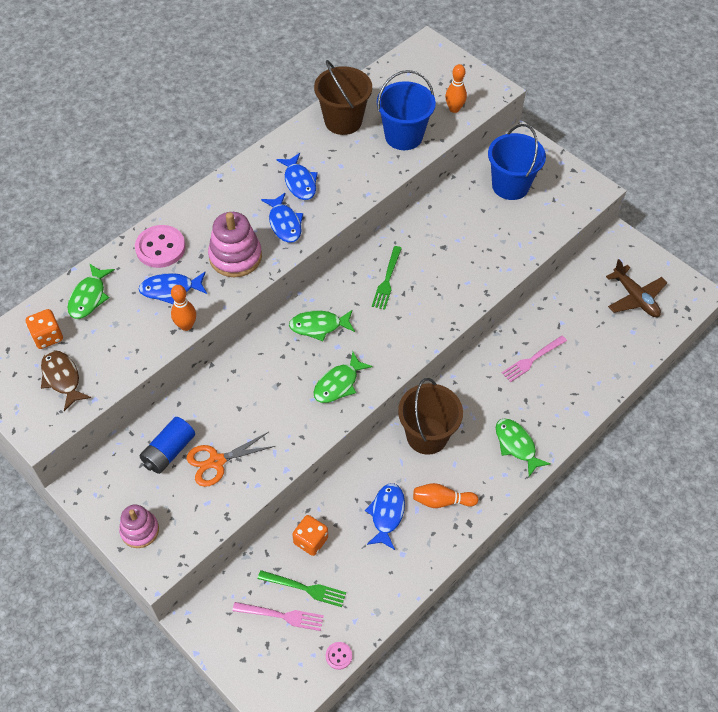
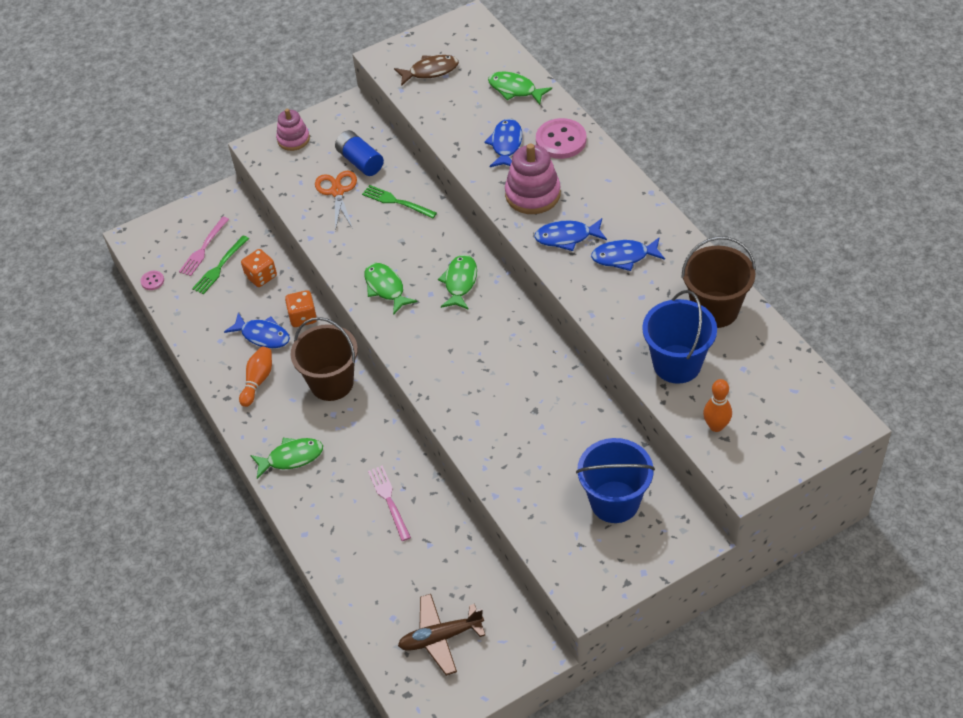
camera: 110 degrees right, 5 degrees down
orange dice [26,309,63,349] -> orange dice moved to [285,290,317,327]
orange bowling pin [171,285,196,331] -> none
green fork [372,246,402,310] -> green fork moved to [362,185,437,219]

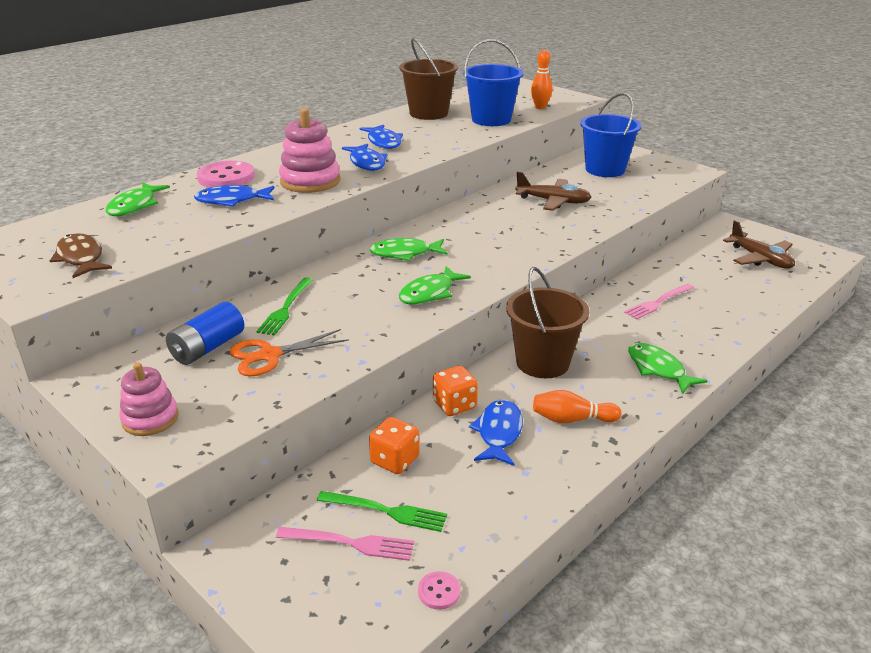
camera: 110 degrees left, 20 degrees down
none -> brown plane [515,171,592,211]

